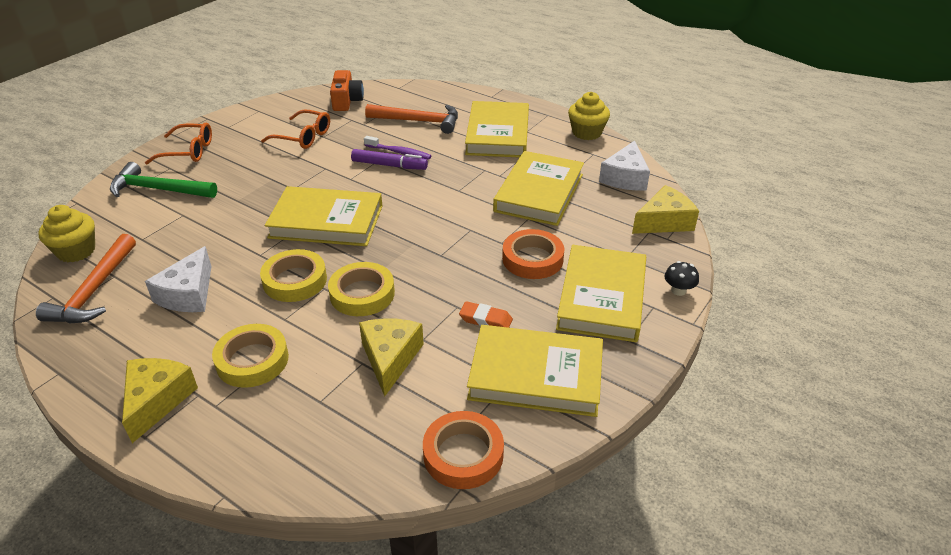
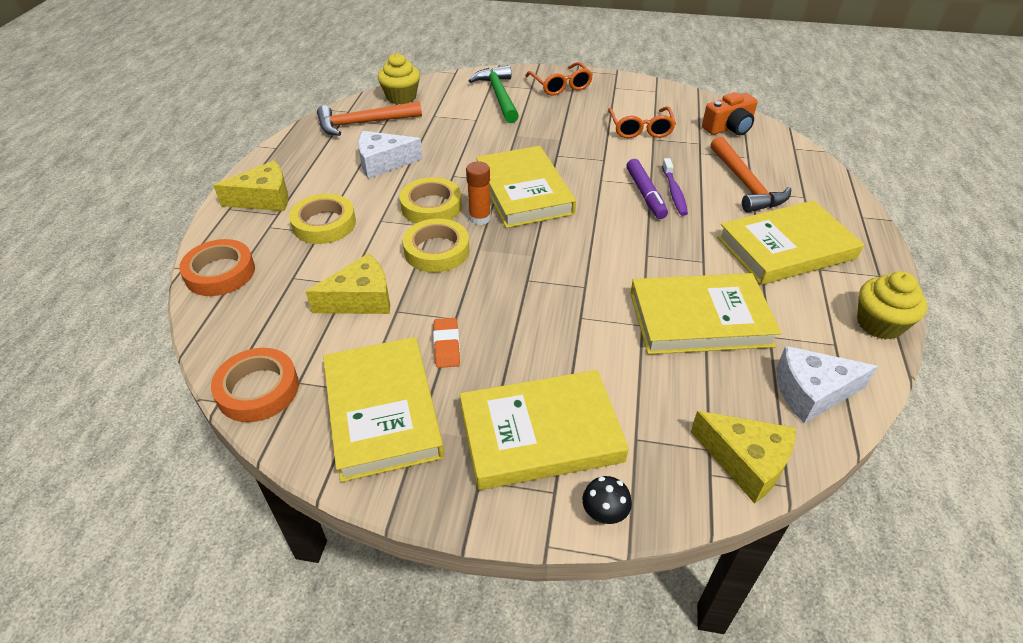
camera: 65 degrees right, 5 degrees up
orange tape [502,229,564,279] -> orange tape moved to [179,239,255,296]
none -> orange glue stick [466,162,491,225]

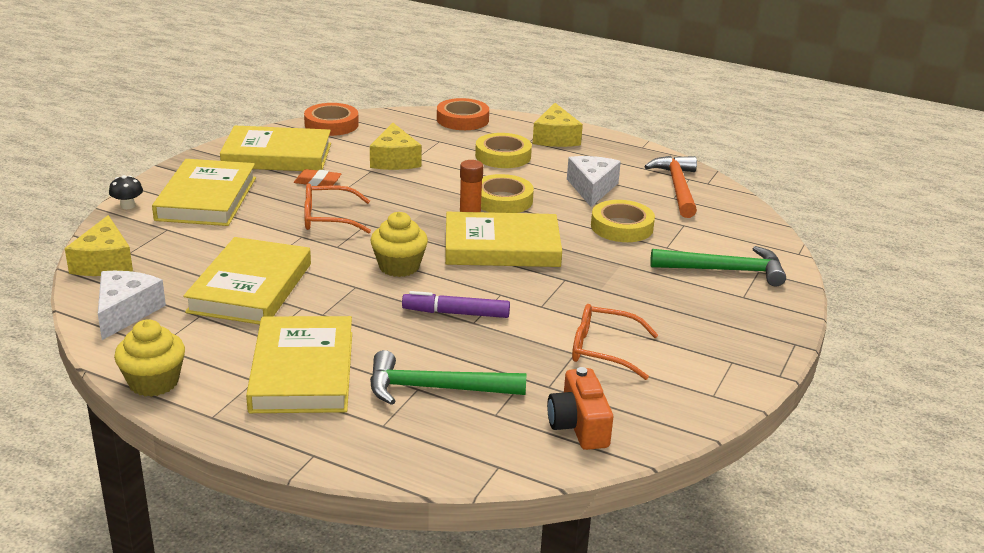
camera: 105 degrees right, 15 degrees down
yellow cupcake [378,53,420,104] -> yellow cupcake moved to [371,212,428,277]
yellow tape [403,219,469,273] -> yellow tape moved to [591,200,655,242]
orange glasses [525,62,593,96] -> orange glasses moved to [304,183,371,233]
purple toothbrush [662,158,688,216] -> none
yellow cheese [691,411,796,504] -> yellow cheese turned 60 degrees counterclockwise [65,215,133,276]
orange hammer [710,136,791,212] -> green hammer [370,350,526,405]

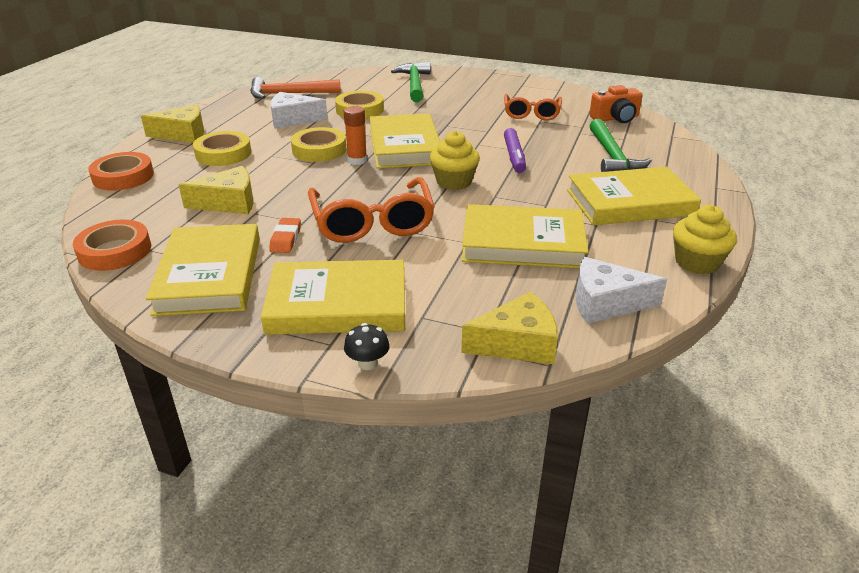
camera: 95 degrees left, 5 degrees up
orange glasses [304,183,371,233] -> orange glasses [308,177,435,243], size x1.55

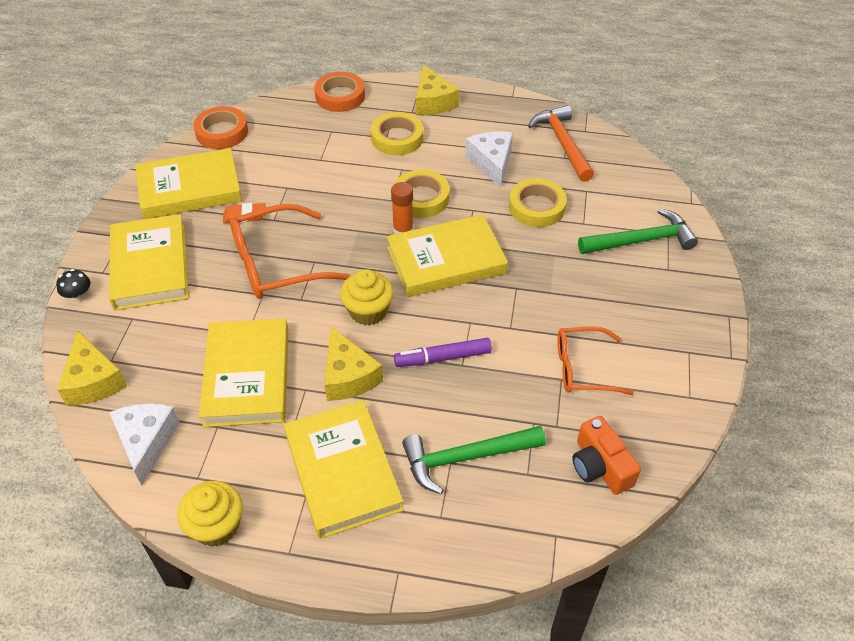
camera: 80 degrees right, 15 degrees up
yellow cheese [179,166,253,214] -> yellow cheese moved to [325,327,383,401]

